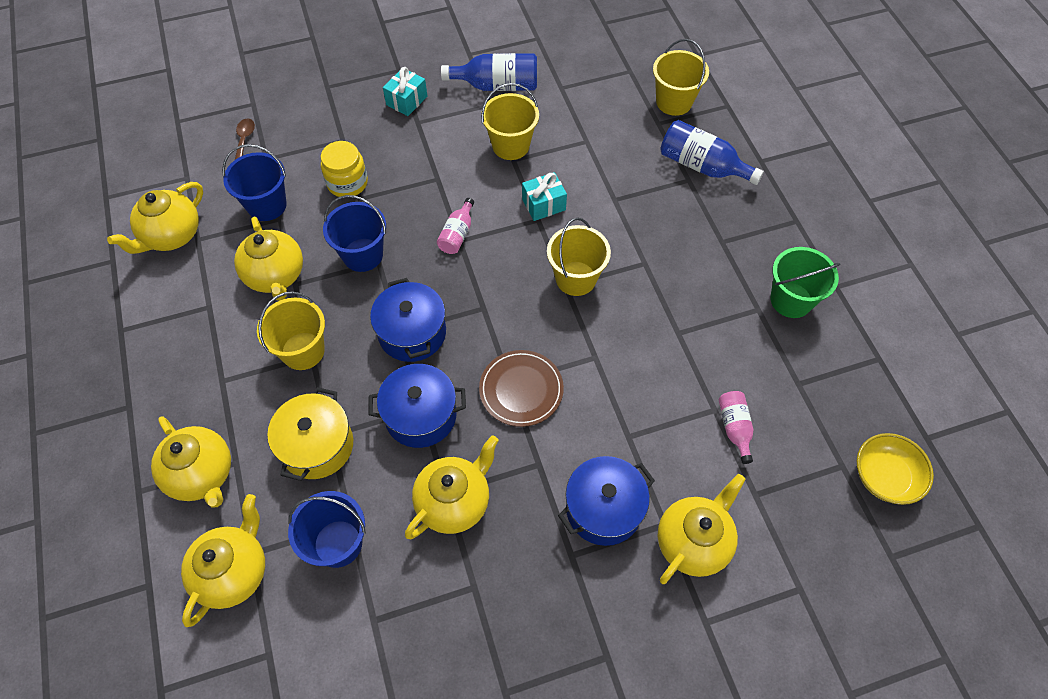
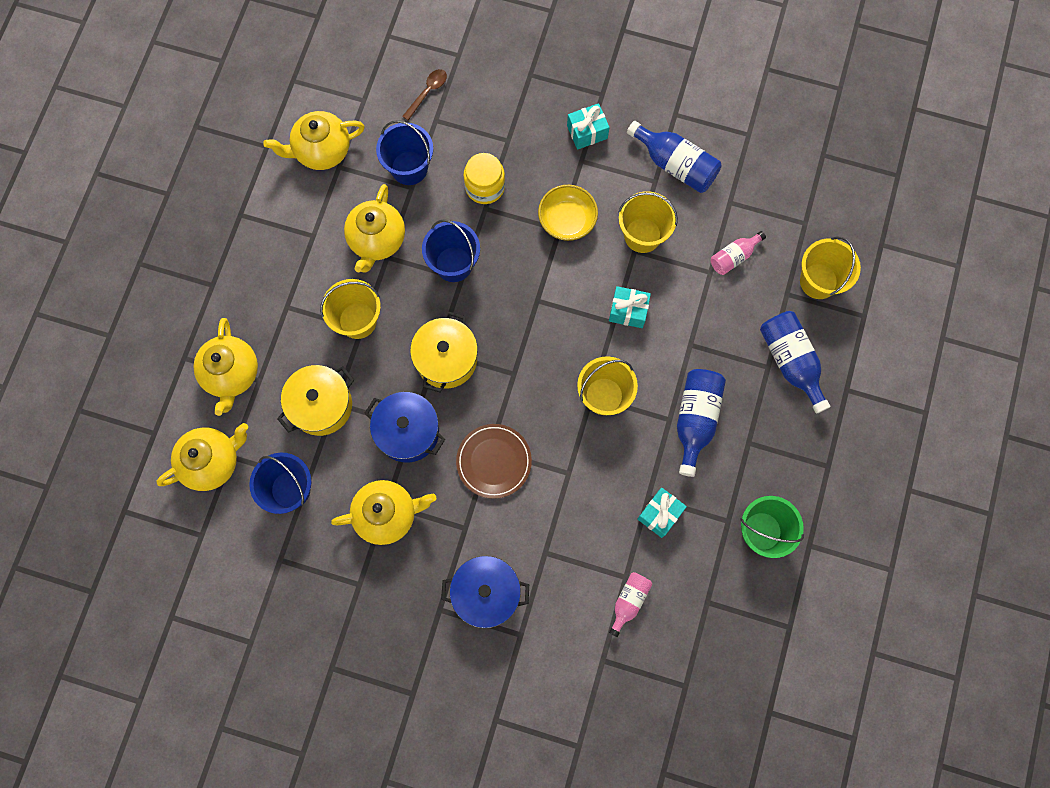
camera: 35 degrees right, 15 degrees up
blue pot [370,278,446,362] -> yellow pot [410,311,478,392]
pink bottle [437,198,474,254] -> pink bottle moved to [711,231,766,275]
yellow teapot [658,474,746,584] -> none
yellow bowl [857,433,934,505] -> yellow bowl moved to [538,185,598,241]
none -> turquoise gift [637,488,687,538]
none -> blue bottle [677,369,726,477]

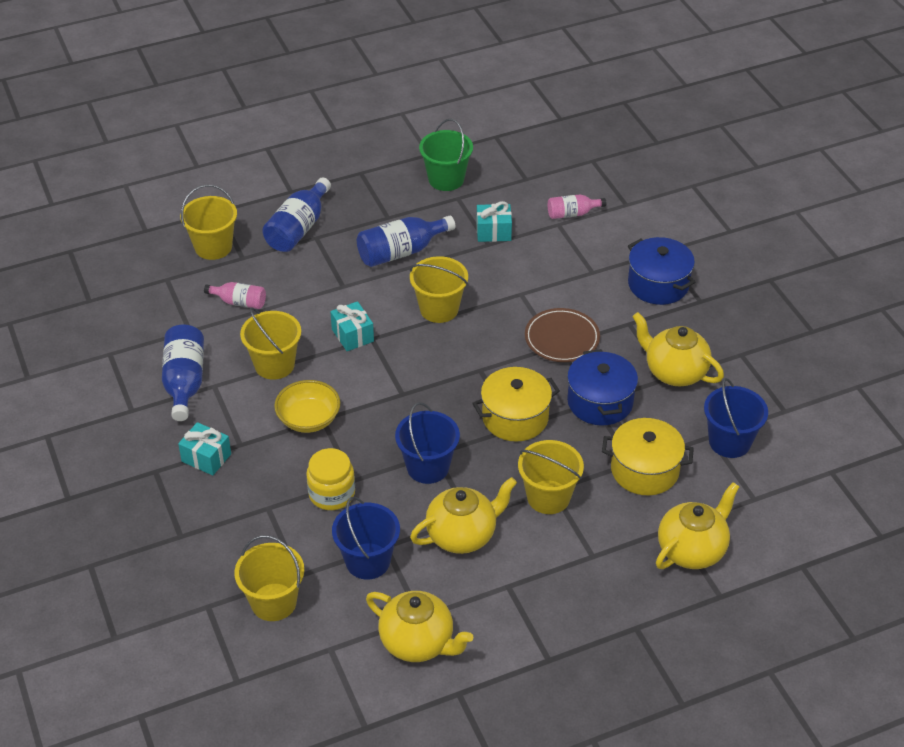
camera: 130 degrees left, 30 degrees down
yellow teapot [156,423,248,491] -> none
brown spoon [402,69,447,121] -> yellow bucket [234,535,304,621]

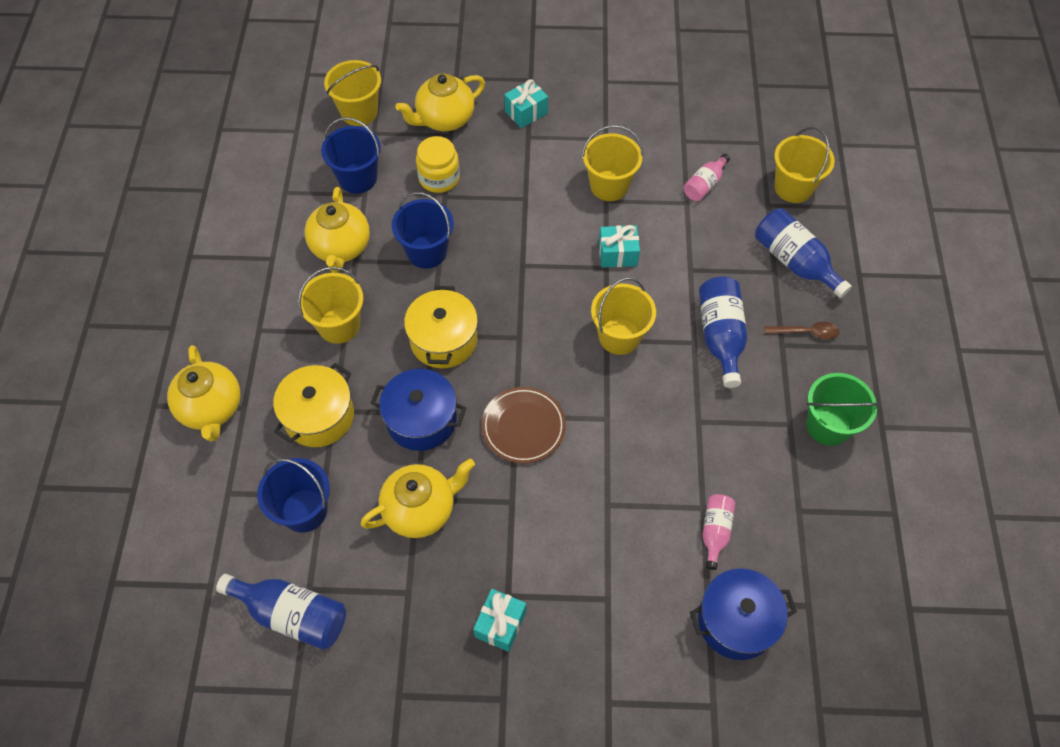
camera: 115 degrees right, 15 degrees up
blue bottle [162,324,204,421] -> blue bottle moved to [216,574,346,650]
yellow bowl [274,380,340,433] -> none
yellow teapot [366,591,473,662] -> yellow teapot moved to [395,74,485,131]
turquoise gift [477,201,512,242] -> turquoise gift moved to [473,589,526,652]
blue pot [628,237,695,305] -> blue pot moved to [690,568,797,660]
none -> brown spoon [764,322,839,339]

